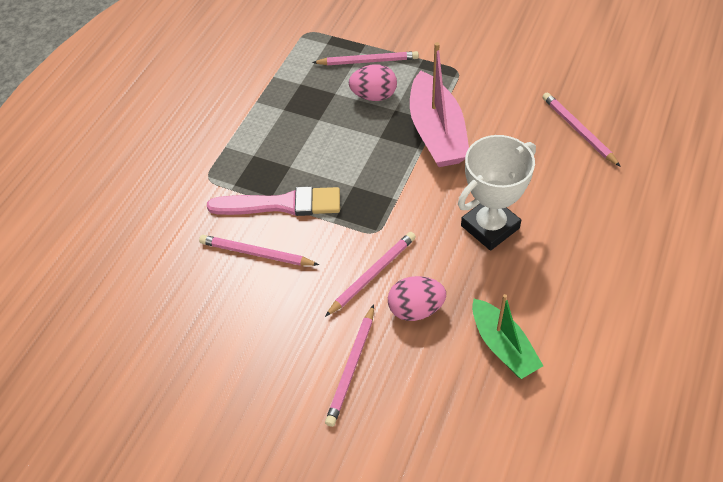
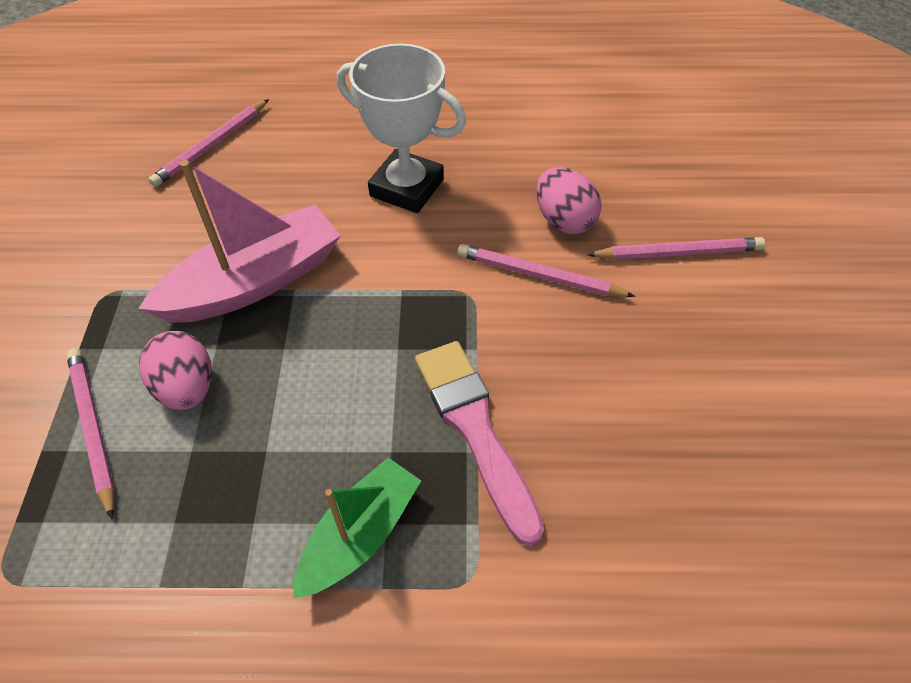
camera: 115 degrees left, 0 degrees up
pink pencil [199,235,319,266] -> none
green boat [472,294,543,379] -> green boat moved to [293,458,421,599]

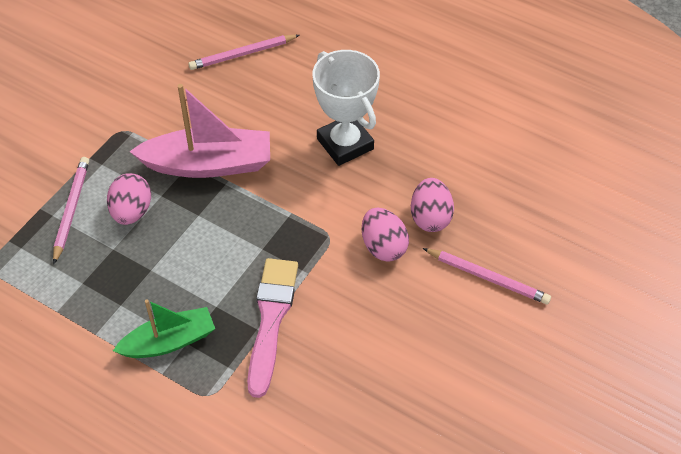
camera: 30 degrees right, 0 degrees up
pink pencil [457,244,635,297] -> pink egg [362,208,409,262]

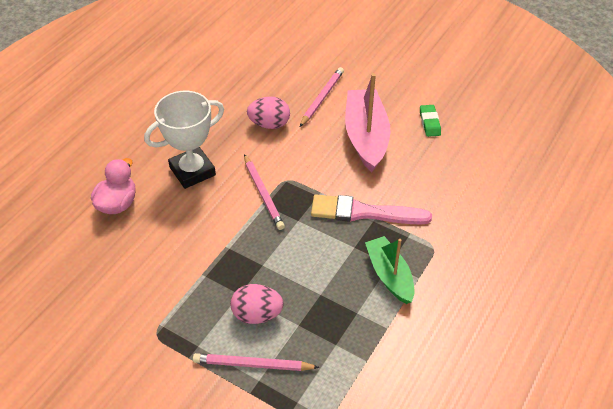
camera: 90 degrees left, 5 degrees down
pink boat [129,84,270,178] -> pink boat moved to [345,73,390,172]
pink pencil [188,35,300,70] -> pink pencil moved to [244,154,285,230]
pink egg [362,208,409,262] -> none
none -> pink duck [91,158,136,214]
none -> green eraser [420,105,441,137]

